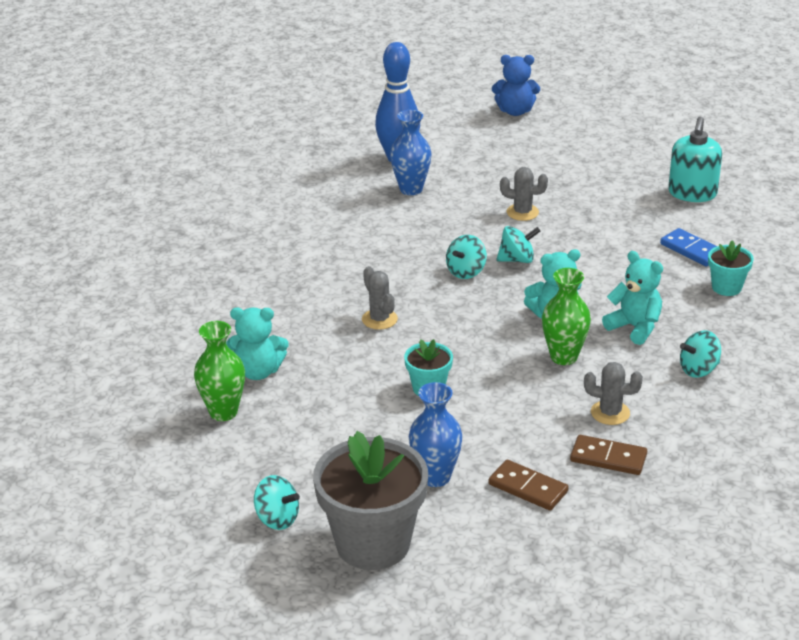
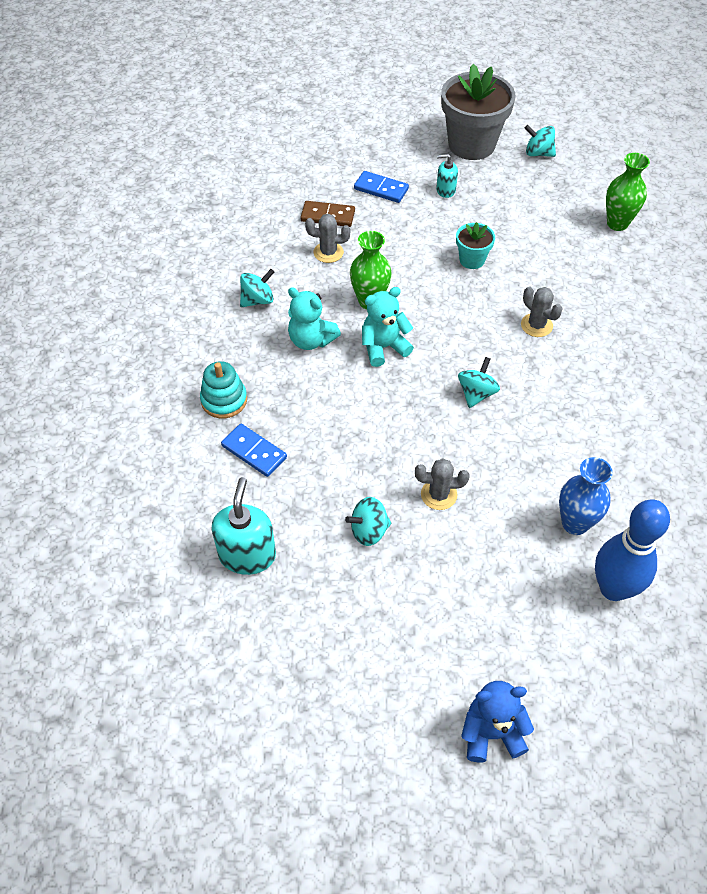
camera: 170 degrees right, 20 degrees up
turquoise teddy bear [226,307,289,380] -> none
blue vase [409,382,463,487] -> turquoise soap dispenser [436,154,458,198]
brown domino [488,460,569,511] -> blue domino [354,171,409,203]
turquoise spinning top [496,226,540,263] -> turquoise spinning top moved to [345,497,391,546]
turquoise flower pot [708,240,754,296] -> turquoise stacking toy [200,361,247,419]

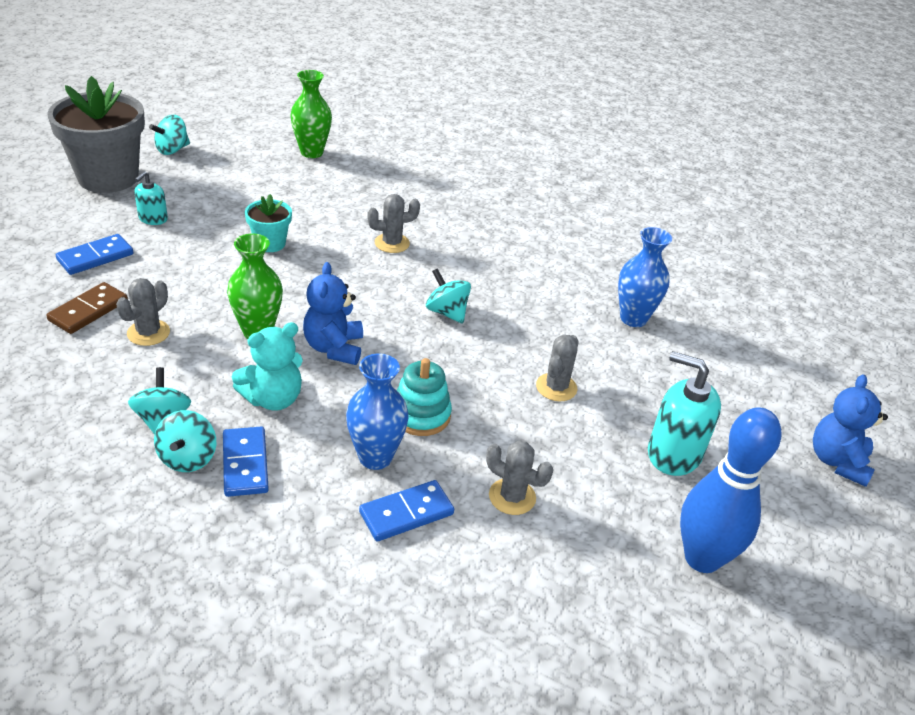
camera: 70 degrees left, 15 degrees down
turquoise stacking toy [200,361,247,419] -> turquoise stacking toy moved to [397,358,452,436]
turquoise soap dispenser [211,477,276,575] -> turquoise soap dispenser moved to [648,351,721,476]
turquoise spinning top [345,497,391,546] -> turquoise spinning top moved to [154,410,216,472]
turquoise teddy bear [362,287,414,367] -> blue teddy bear [303,262,363,365]
blue bowling pin [595,499,670,601] -> blue bowling pin moved to [680,407,781,573]
none -> blue domino [223,427,269,497]
none -> blue vase [346,353,409,470]
none -> grey cactus [486,441,553,515]

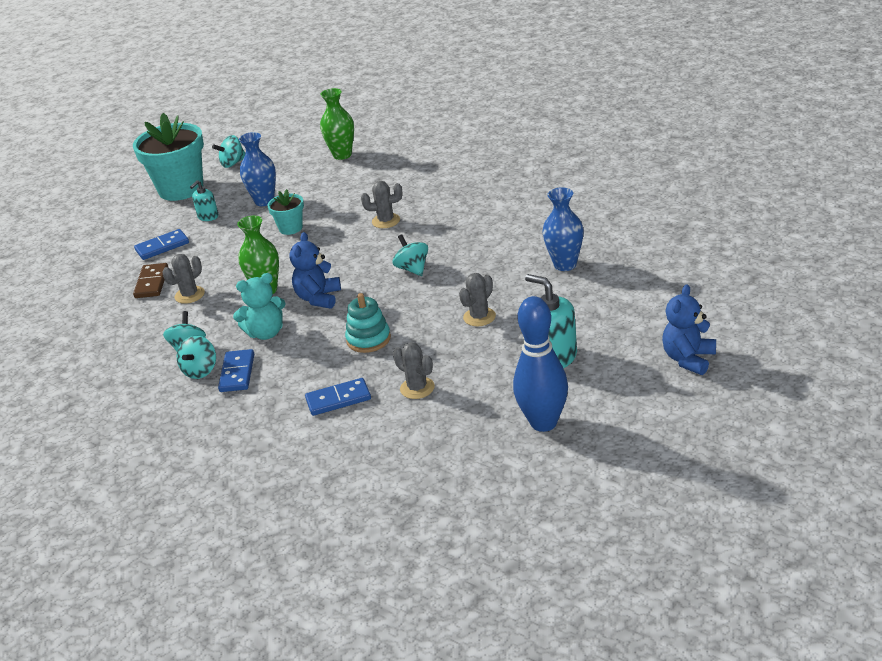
camera: 20 degrees right, 5 degrees down
brown domino [46,282,128,334] -> brown domino turned 45 degrees counterclockwise [133,263,168,298]
grey flower pot [47,76,145,193] -> turquoise flower pot [133,113,204,201]
blue vase [346,353,409,470] -> blue vase moved to [239,132,276,206]

